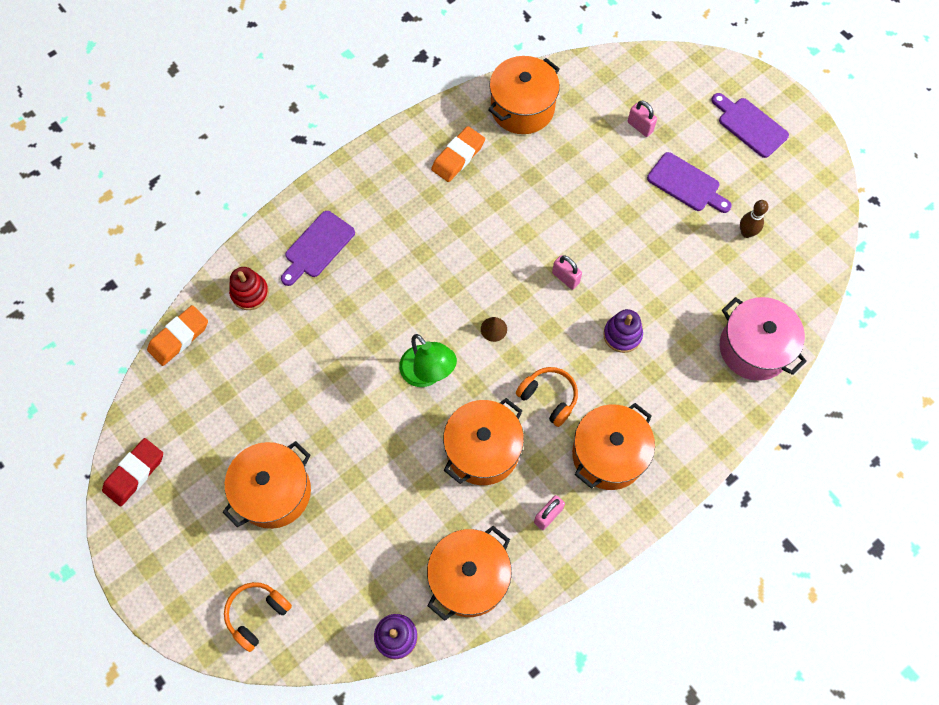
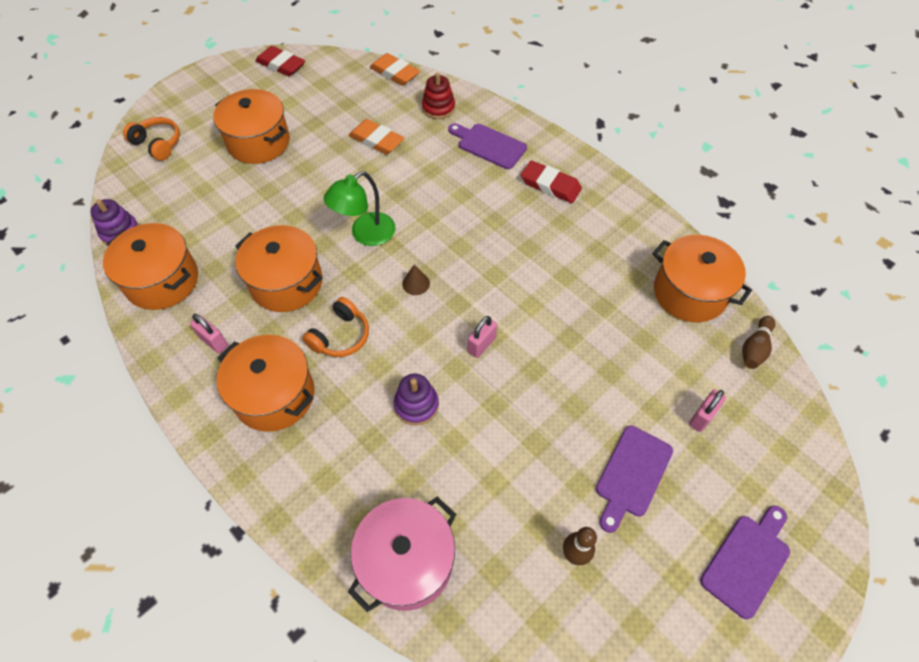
camera: 85 degrees right, 10 degrees down
orange eraser [431,126,485,182] -> orange eraser moved to [349,119,404,155]
none -> red eraser [521,161,582,203]
none -> brown bowling pin [742,316,775,369]

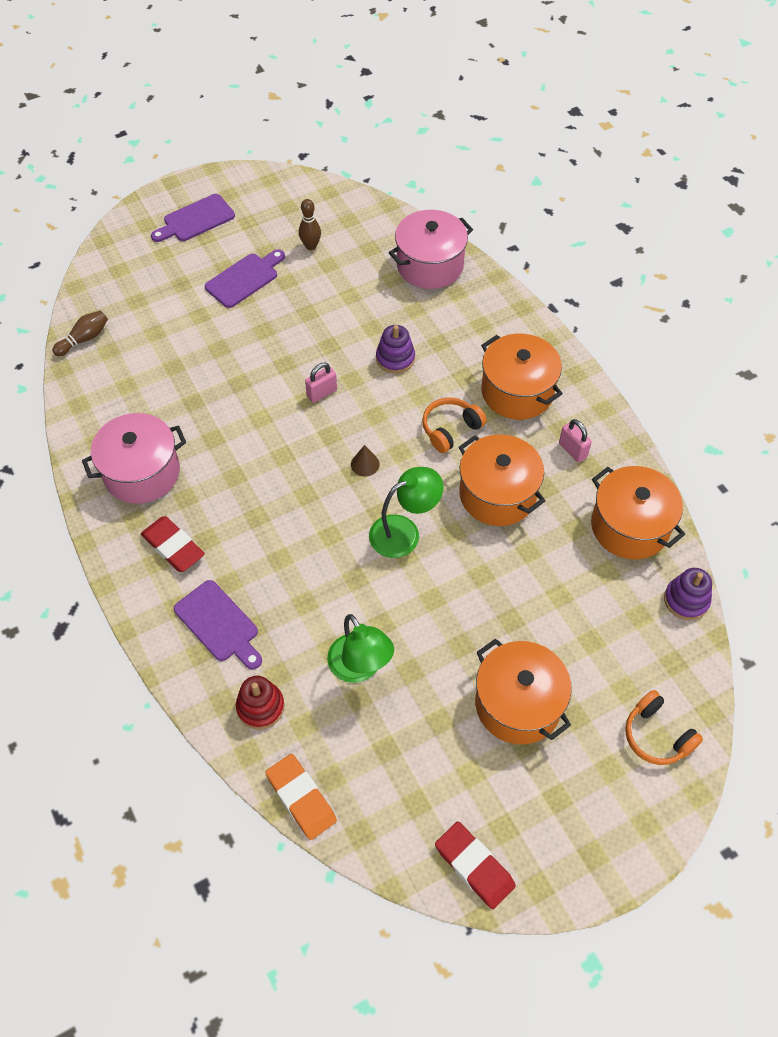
camera: 165 degrees left, 0 degrees up
orange eraser [349,119,404,155] -> green lamp [327,614,394,683]
orange pot [653,235,752,322] -> none
pink padlock [689,390,726,432] -> none
none -> pink pot [82,413,186,504]

